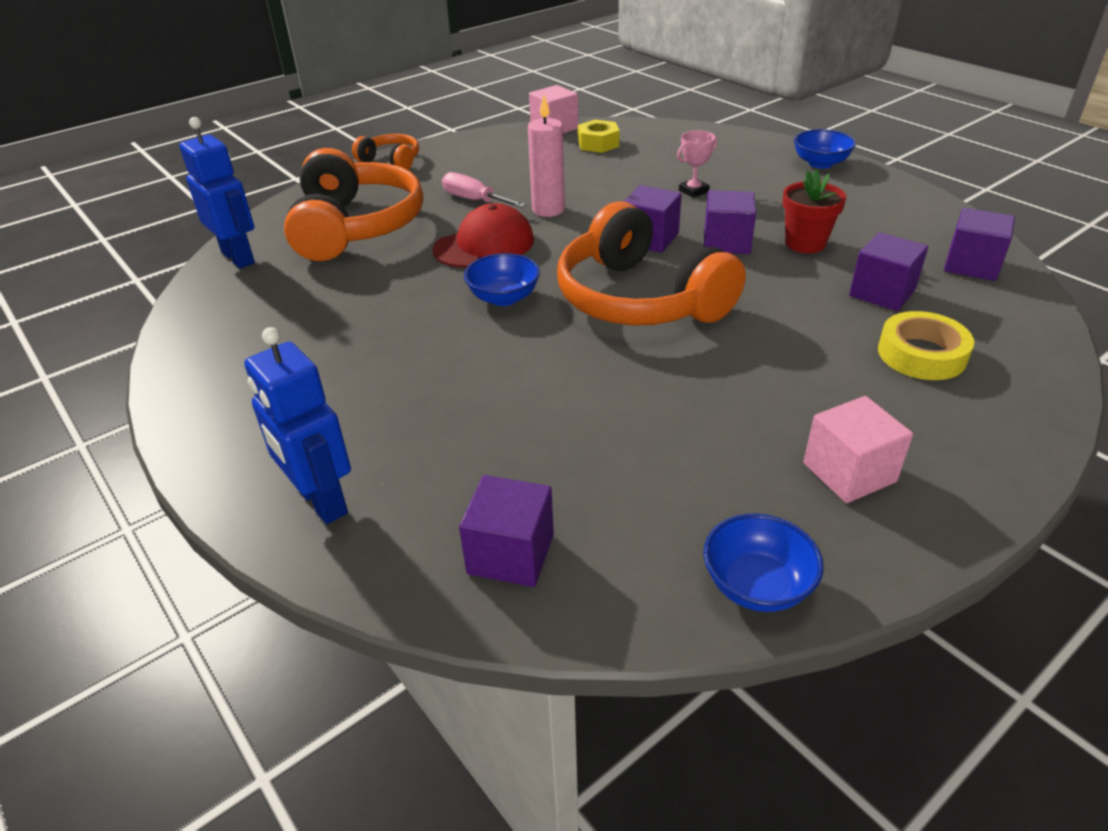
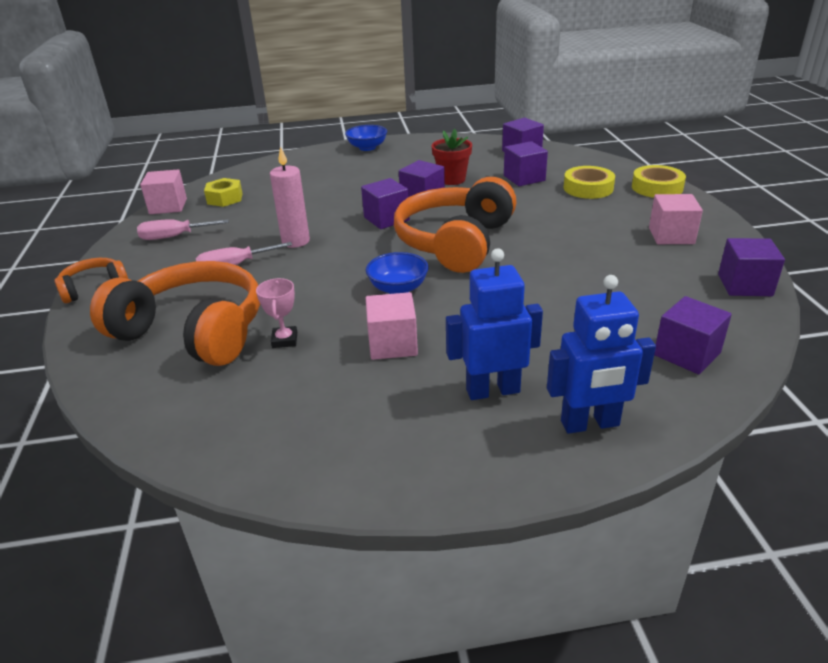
camera: 60 degrees left, 5 degrees down
blue robot [179,117,255,268] -> blue robot moved to [446,248,543,400]
red cap [433,203,534,268] -> none
orange headphones [557,201,746,325] -> orange headphones turned 120 degrees clockwise [394,177,517,273]
pink trophy [677,130,717,198] -> pink trophy moved to [256,278,297,348]
blue bowl [703,513,824,612] -> purple cube [718,238,785,296]
none -> pink screwdriver [137,219,229,240]
none -> pink cube [366,292,418,360]
none -> yellow tape [632,165,686,198]

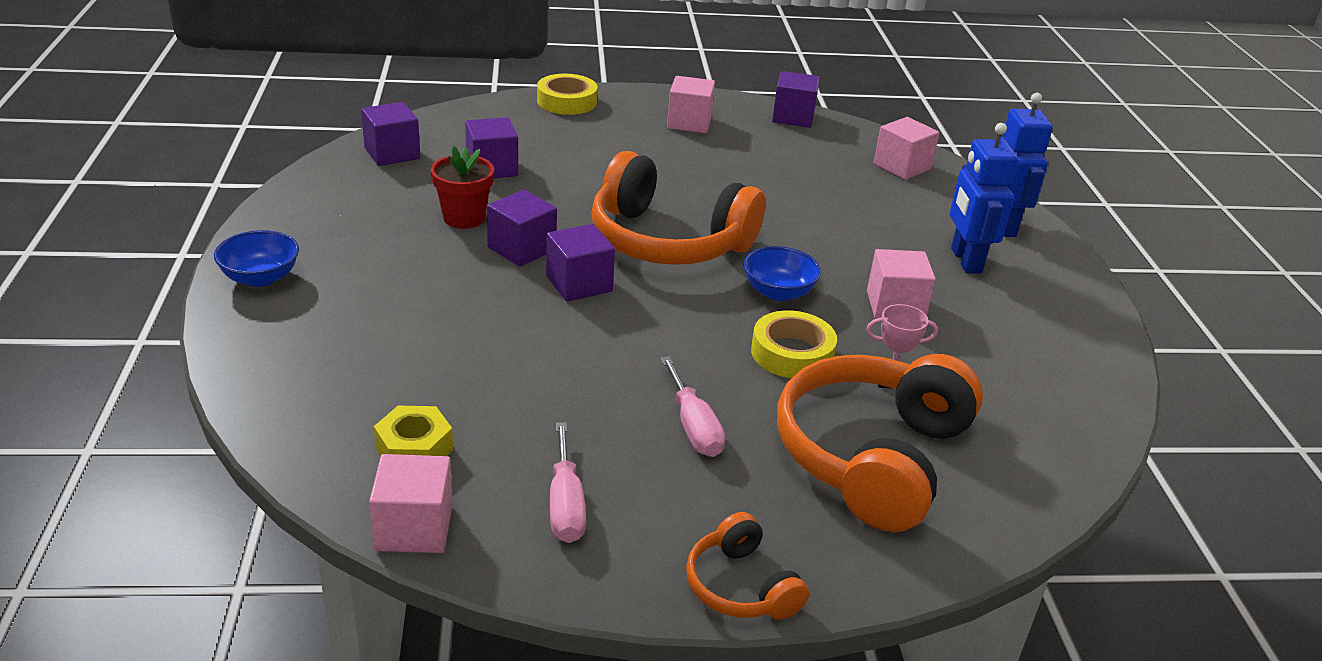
camera: 90 degrees left, 0 degrees up
pink candle [270,146,310,248] -> none
yellow tape [564,166,615,199] -> yellow tape moved to [751,311,837,378]
purple cube [654,296,732,374] -> pink cube [874,117,940,180]

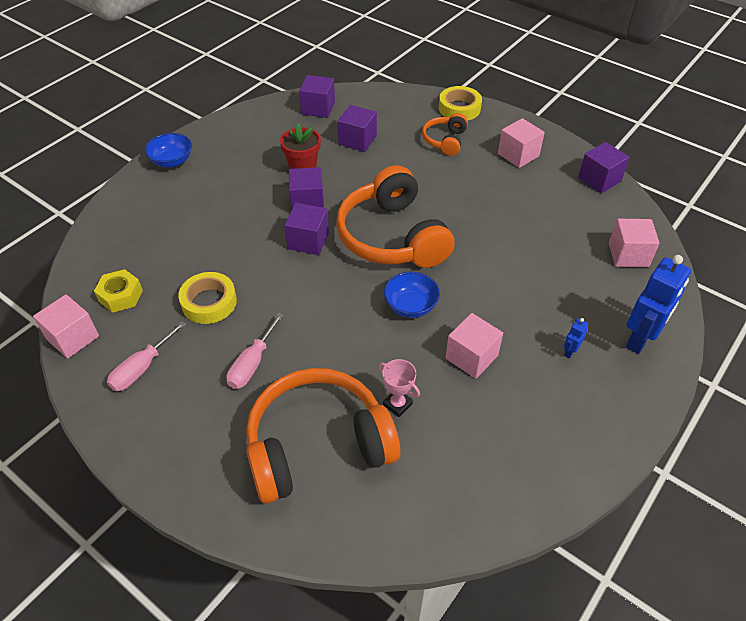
camera: 45 degrees right, 15 degrees up
orange headphones [686,512,809,620] -> orange headphones moved to [422,113,468,156]
yellow tape [751,311,837,378] -> yellow tape moved to [178,272,237,324]
blue robot [950,123,1018,273] -> blue robot [564,318,588,358], size x0.44

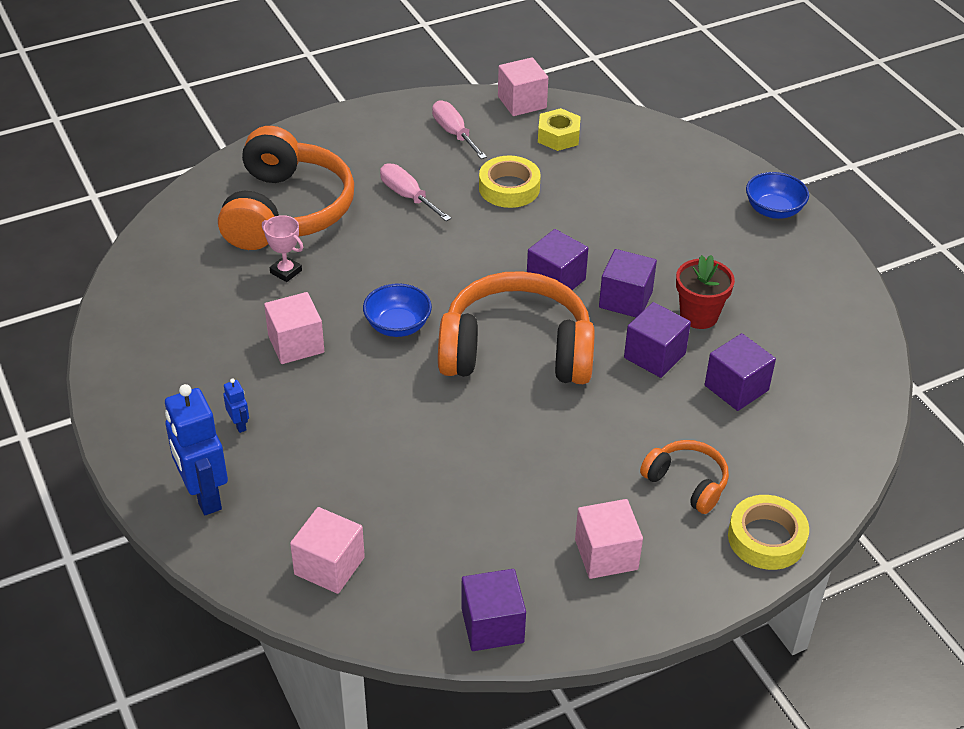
camera: 115 degrees right, 5 degrees down
purple cube [299,75,335,118] -> purple cube moved to [624,302,691,378]
pink trophy [379,359,420,417] -> pink trophy turned 60 degrees clockwise [262,215,303,282]

